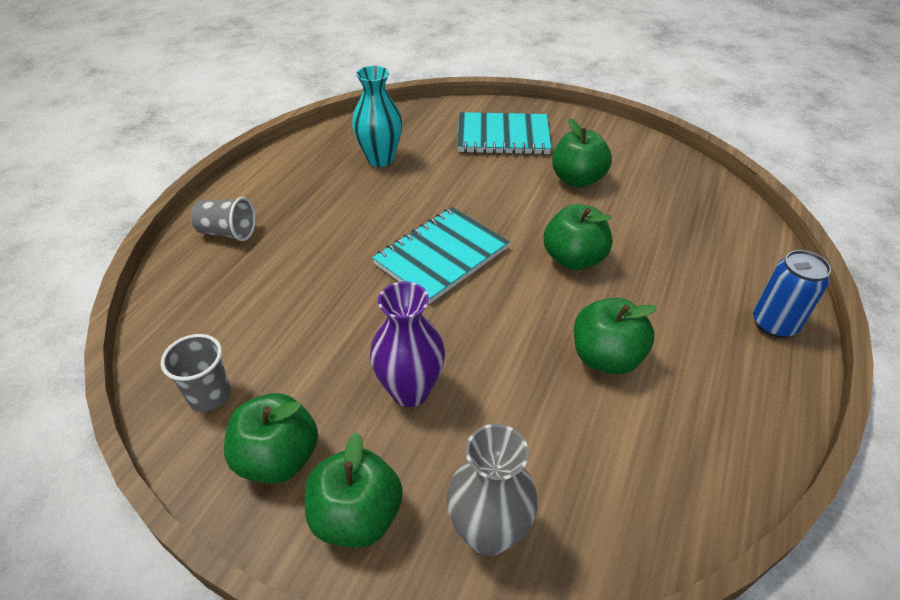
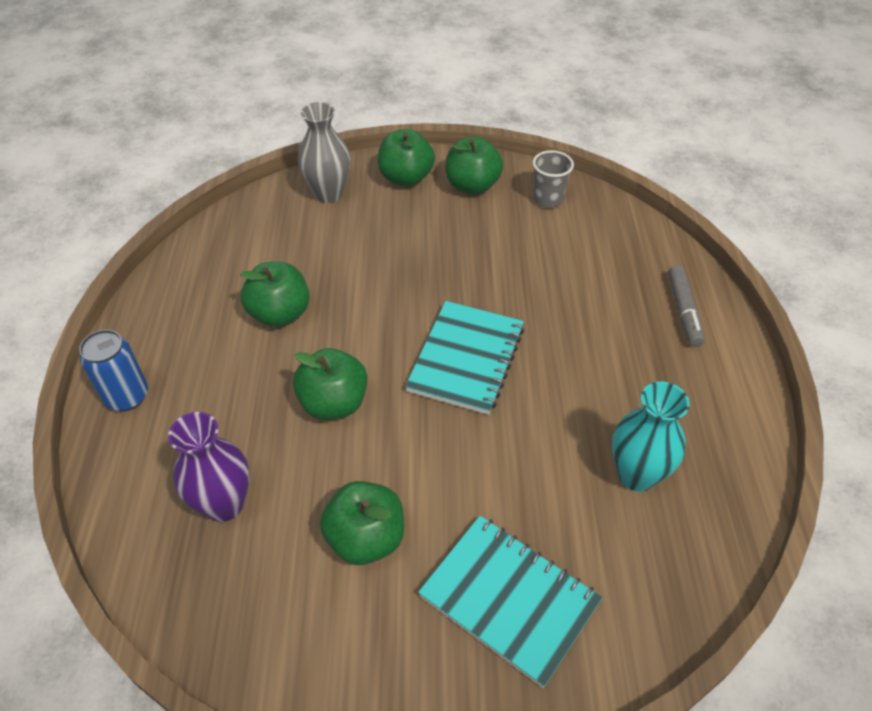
camera: 155 degrees right, 5 degrees up
grey cup [191,197,256,241] -> grey marker [668,265,705,347]
purple vase [370,281,445,407] -> purple vase moved to [168,412,249,522]
turquoise notebook [457,112,552,155] -> turquoise notebook turned 60 degrees clockwise [418,516,602,688]

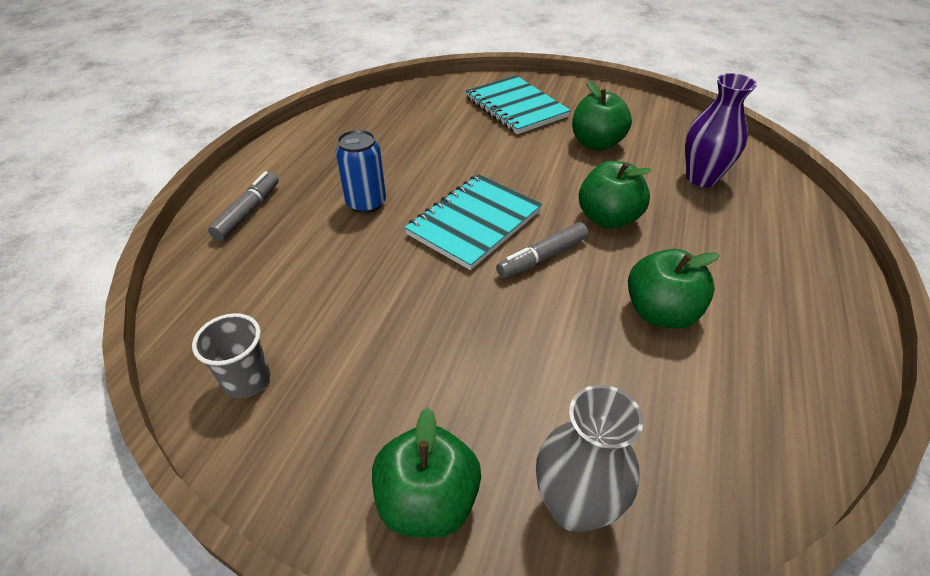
camera: 160 degrees left, 5 degrees down
blue can [79,330,148,411] -> blue can moved to [336,130,386,214]
green apple [446,137,503,195] -> none
turquoise vase [612,381,690,491] -> none
none -> grey marker [496,222,588,278]

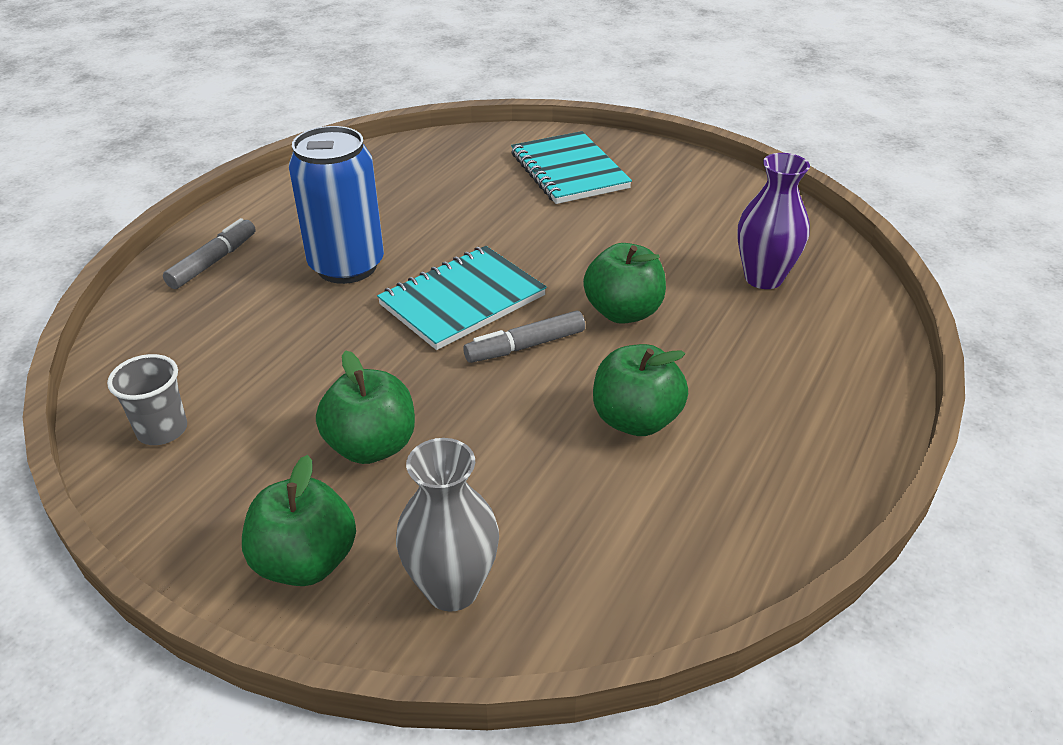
camera: 10 degrees right, 5 degrees down
blue can [336,130,386,214] -> blue can [289,126,384,284], size x1.59
green apple [572,81,632,150] -> green apple moved to [316,350,415,464]

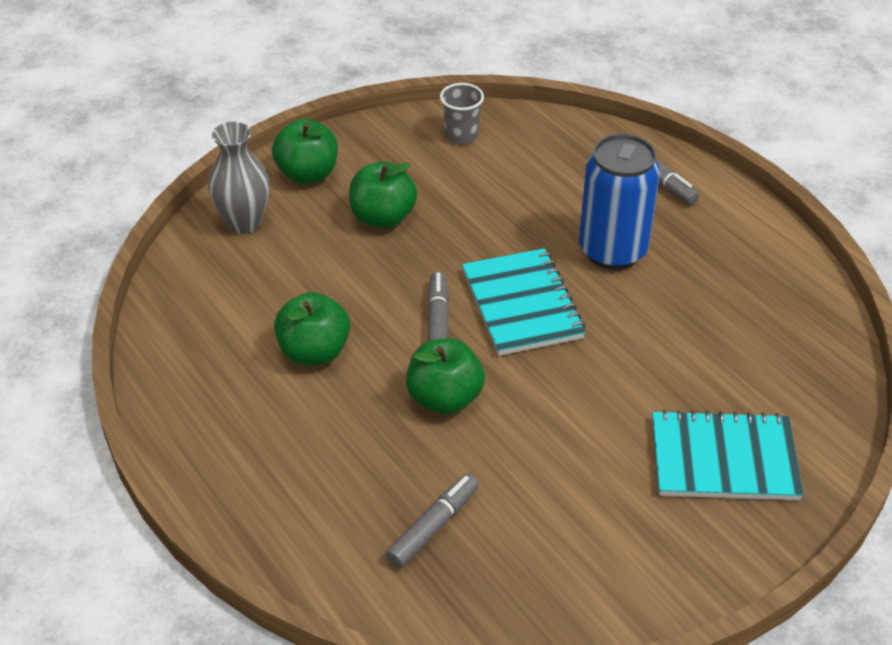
camera: 115 degrees right, 5 degrees up
purple vase [737,153,810,289] -> grey marker [386,473,479,568]

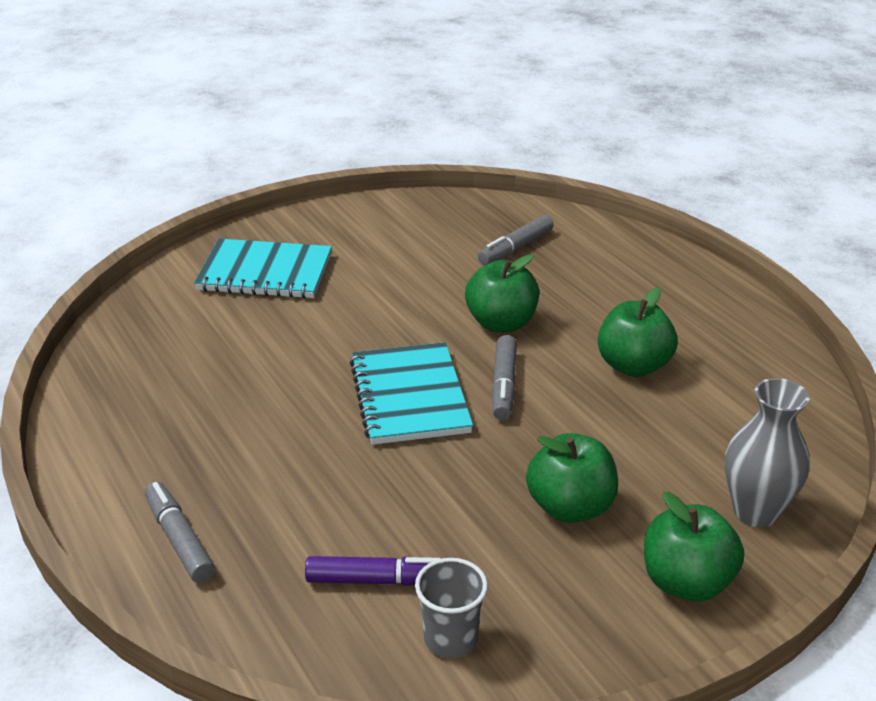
camera: 175 degrees left, 10 degrees down
blue can [579,134,660,270] -> none
none -> purple marker [305,556,441,586]

